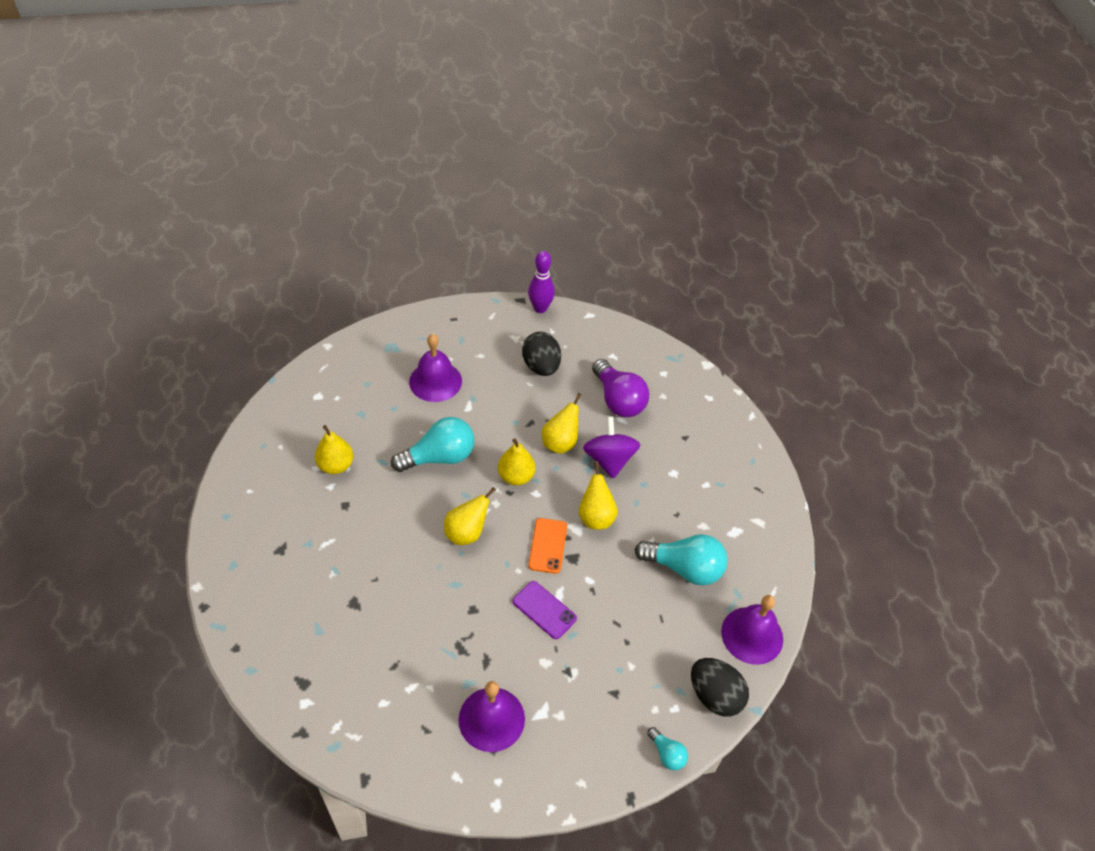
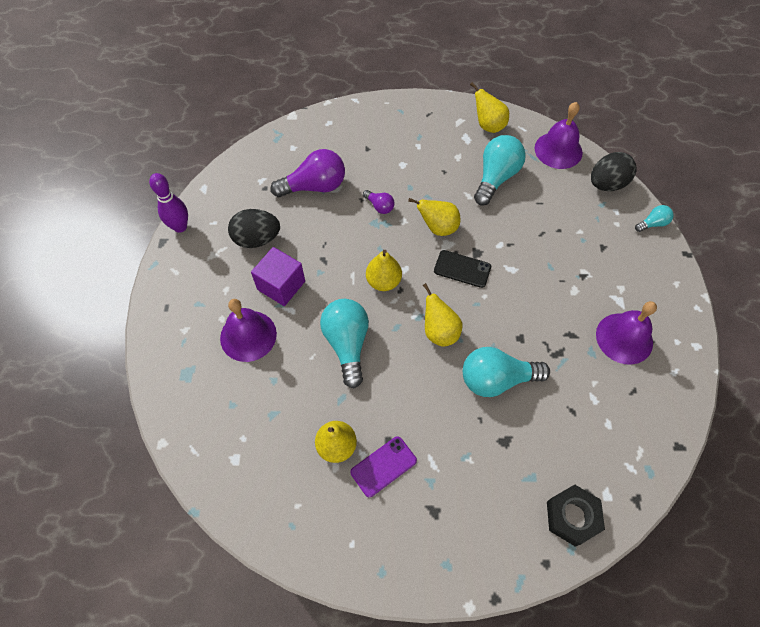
camera: 75 degrees left, 10 degrees up
purple phone [513,581,577,639] -> purple phone moved to [350,436,417,497]
orange phone [528,518,567,574] -> black phone [434,250,491,288]
yellow pear [542,393,582,454] -> yellow pear moved to [470,82,509,133]
purple spinning top [583,416,640,479] -> purple light bulb [363,190,395,214]
none -> purple cube [251,247,305,306]
none -> turquoise light bulb [463,347,550,397]
none -> black nut [547,484,605,547]

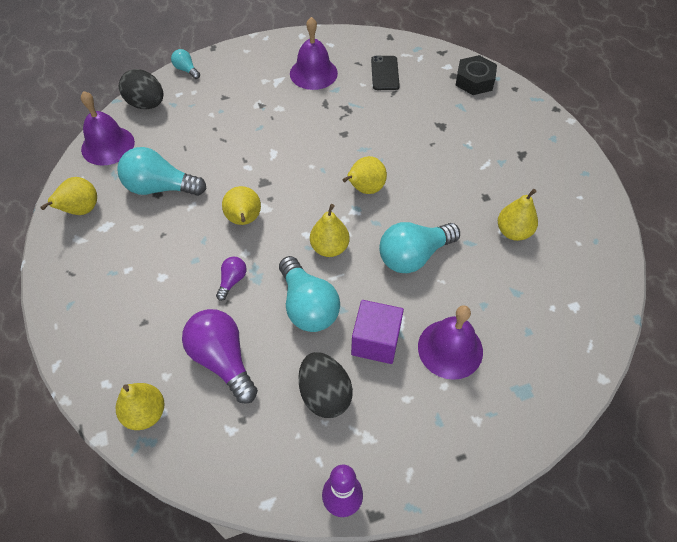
camera: 110 degrees left, 5 degrees down
purple phone [350,436,417,497] -> none
black phone [434,250,491,288] -> black phone moved to [371,56,400,90]
turquoise light bulb [463,347,550,397] -> turquoise light bulb moved to [279,256,340,332]
none -> yellow pear [116,383,164,430]

